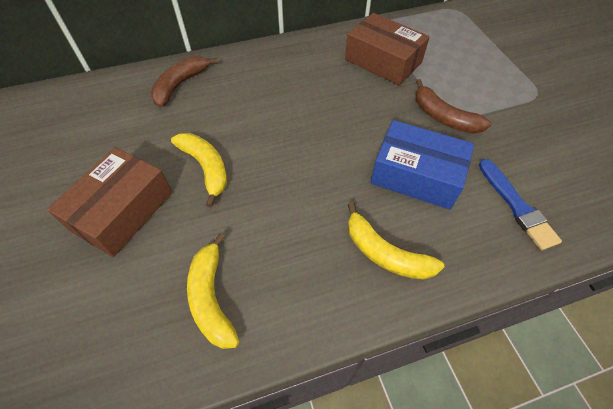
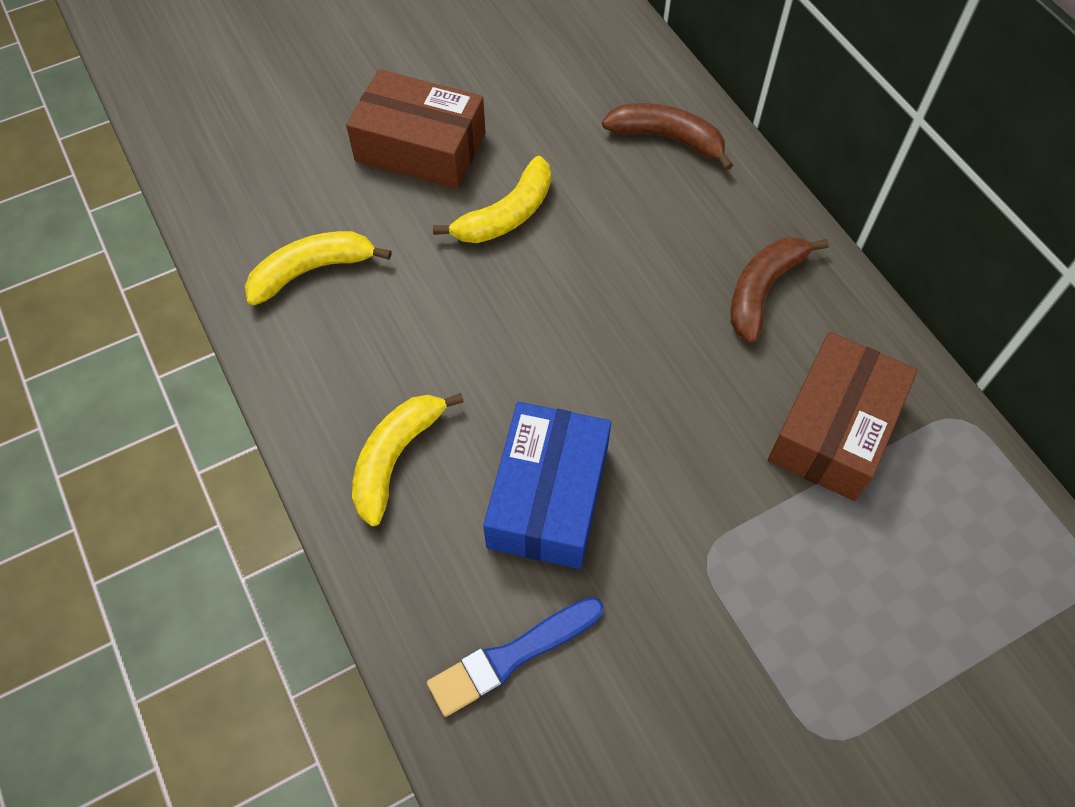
camera: 80 degrees right, 5 degrees up
brown banana [415,79,491,133] -> brown banana moved to [730,237,829,343]

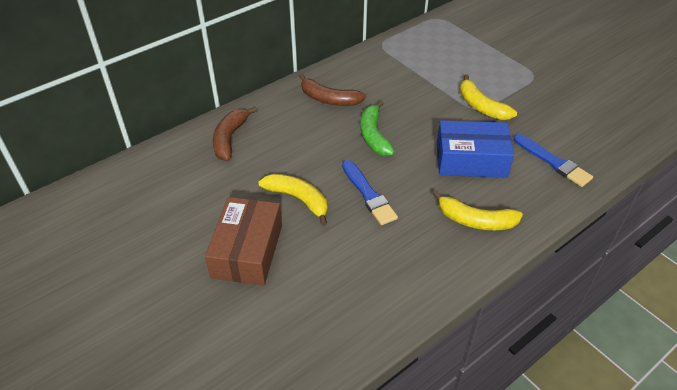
camera: 100 degrees left, 15 degrees down
yellow banana [245,231,392,305] -> yellow banana moved to [460,74,517,120]
brown box [768,332,918,501] -> none
none -> blue brush [342,160,398,225]
none -> green banana [361,100,395,156]

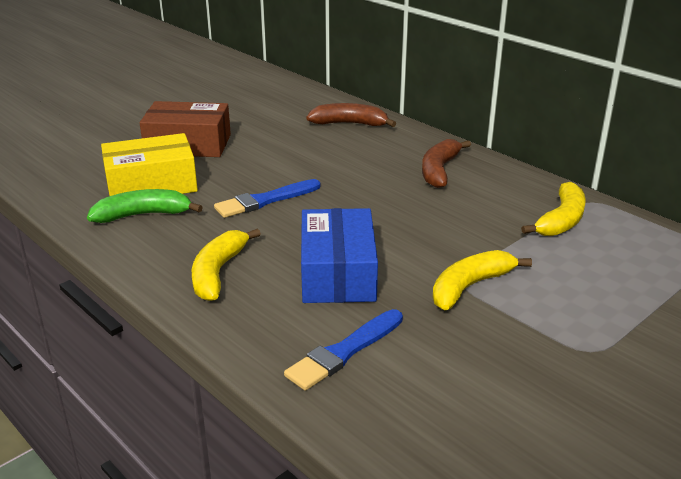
camera: 85 degrees right, 15 degrees down
yellow banana [258,174,327,226] -> yellow banana moved to [521,182,586,236]
green banana [361,100,395,156] -> green banana moved to [87,189,203,223]
none -> yellow box [101,133,198,196]

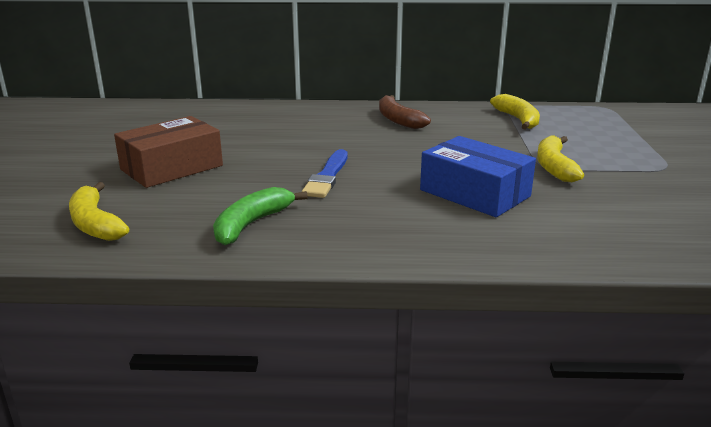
camera: 45 degrees left, 5 degrees down
yellow box [101,133,198,196] -> none
yellow banana [192,228,261,301] -> yellow banana moved to [69,182,129,241]
blue brush [284,309,403,391] -> none
brown banana [306,103,396,127] -> none

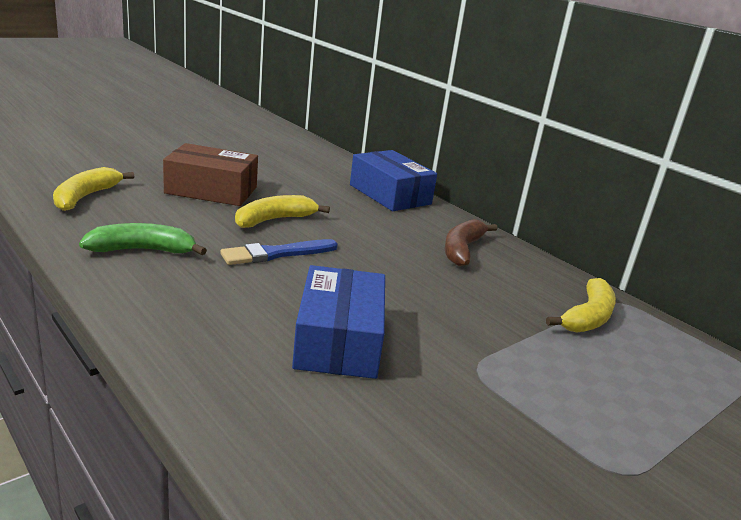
camera: 45 degrees right, 0 degrees up
yellow banana [537,136,584,182] -> yellow banana moved to [235,195,330,228]
none -> blue box [350,150,437,211]

